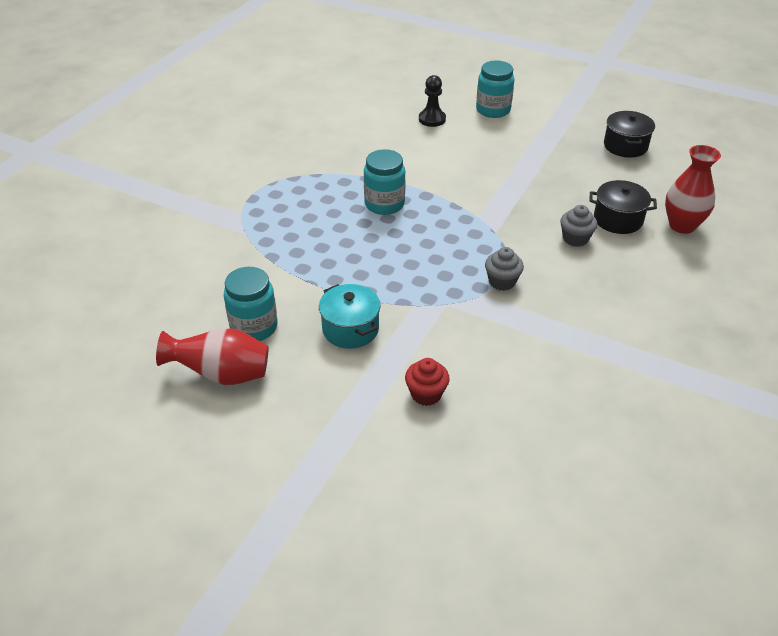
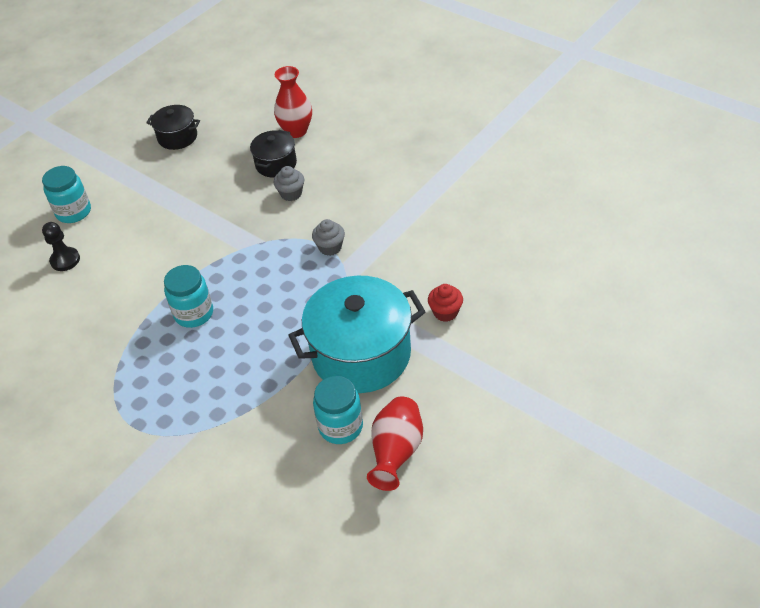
camera: 75 degrees left, 5 degrees up
turquoise pot [319,284,381,349] -> turquoise pot [288,276,426,393], size x1.96

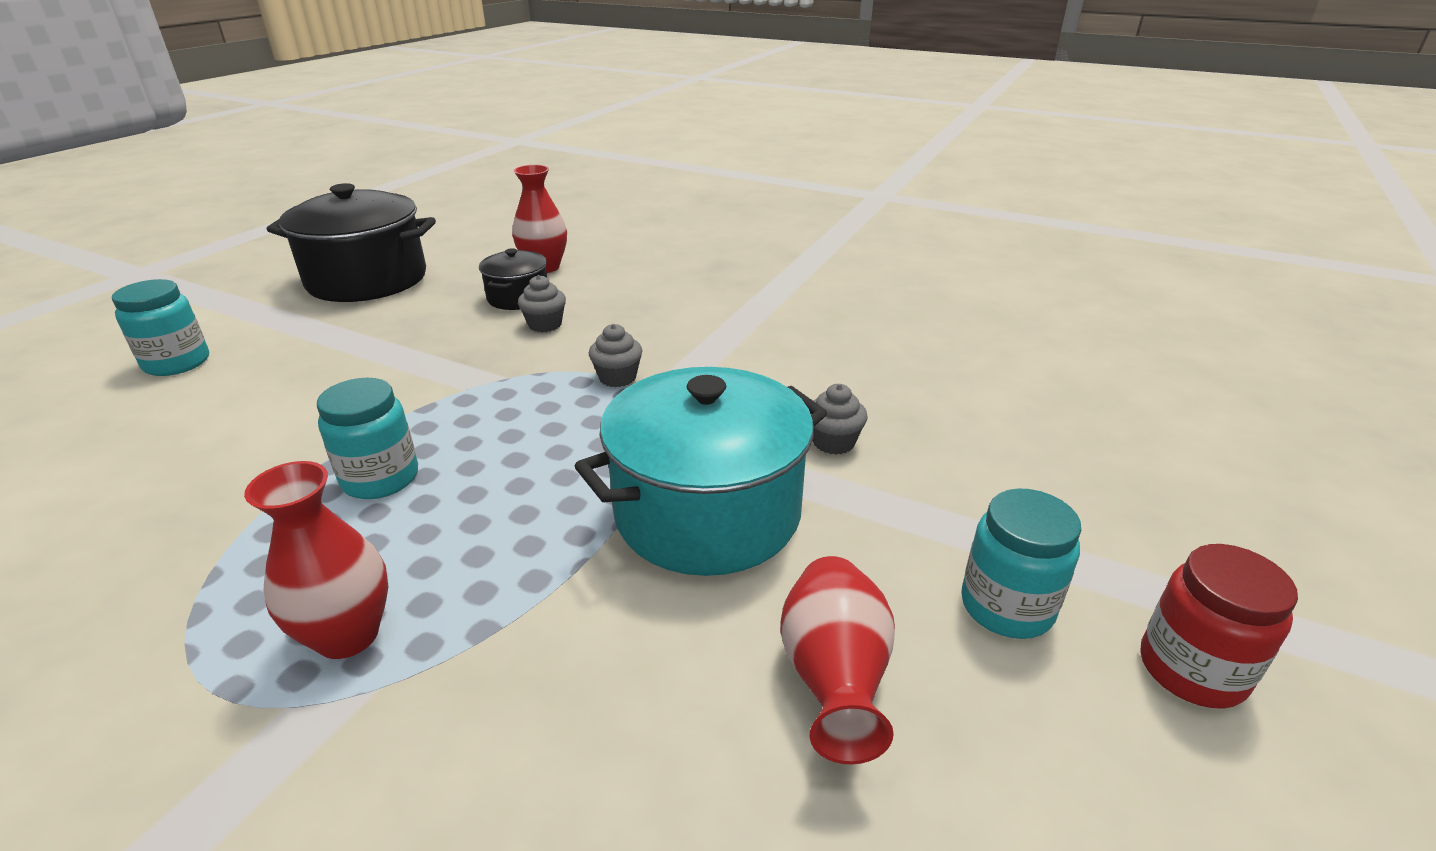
camera: 15 degrees left, 15 degrees down
black pawn [42,222,80,271] -> none
black pot [146,105,200,150] -> black pot [267,183,436,302], size x1.96
turquoise jar [313,376,363,444] -> turquoise jar moved to [961,489,1081,639]
red cupcake [428,284,463,322] -> grey cupcake [810,384,868,455]
none -> red vase [244,461,388,659]
none -> red jar [1141,544,1298,709]

